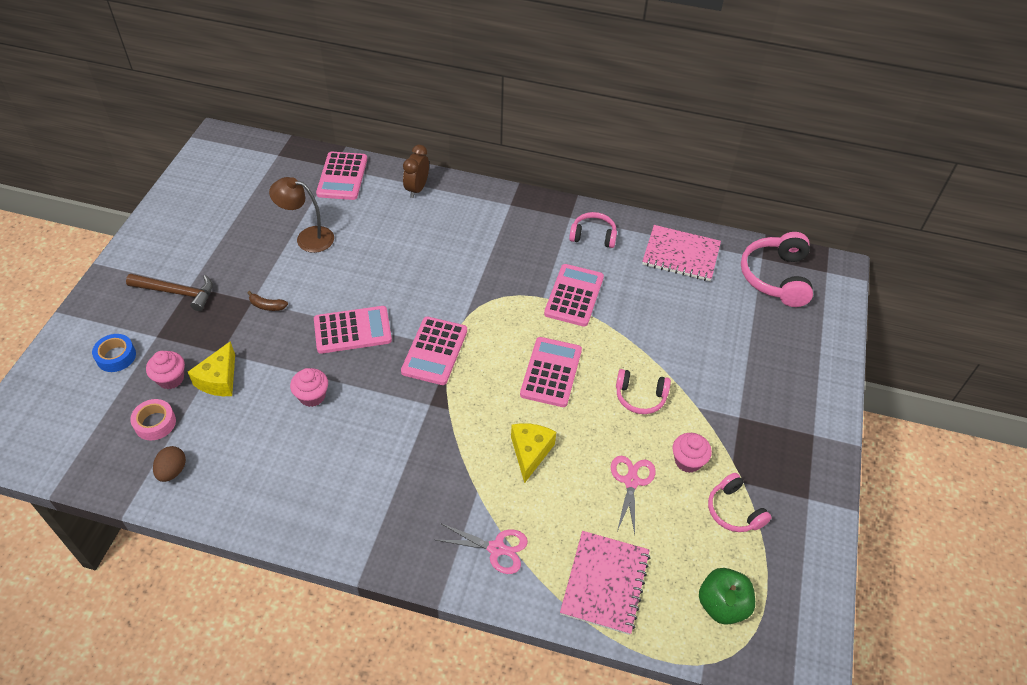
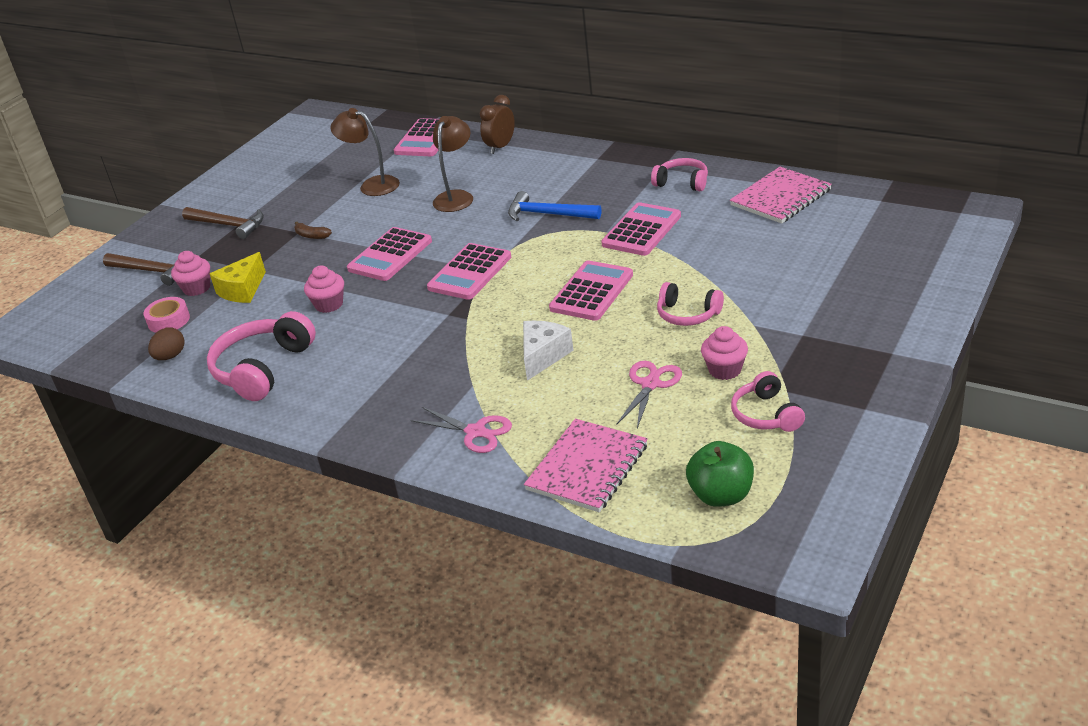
camera: 20 degrees right, 15 degrees down
blue tape [92,334,136,372] -> brown hammer [103,253,175,286]
pink calculator [314,306,392,354] -> pink calculator turned 120 degrees clockwise [347,227,432,281]
yellow cheese [511,423,556,483] -> white cheese [523,321,574,381]
pink notebook [642,225,721,281] -> pink notebook turned 75 degrees counterclockwise [730,167,832,224]
pink headphones [741,232,813,307] -> pink headphones moved to [207,311,316,401]
none -> brown lamp [433,116,473,212]
none -> blue hammer [508,191,601,221]

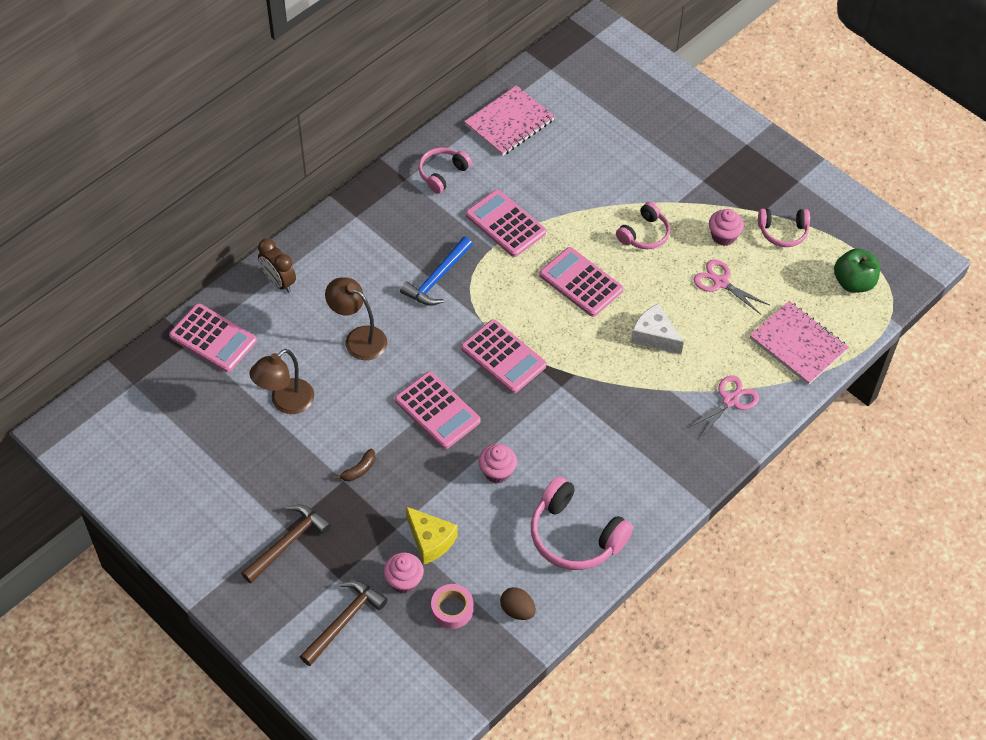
camera: 80 degrees left, 20 degrees up
pink notebook [730,167,832,224] -> pink notebook turned 75 degrees clockwise [464,85,555,156]

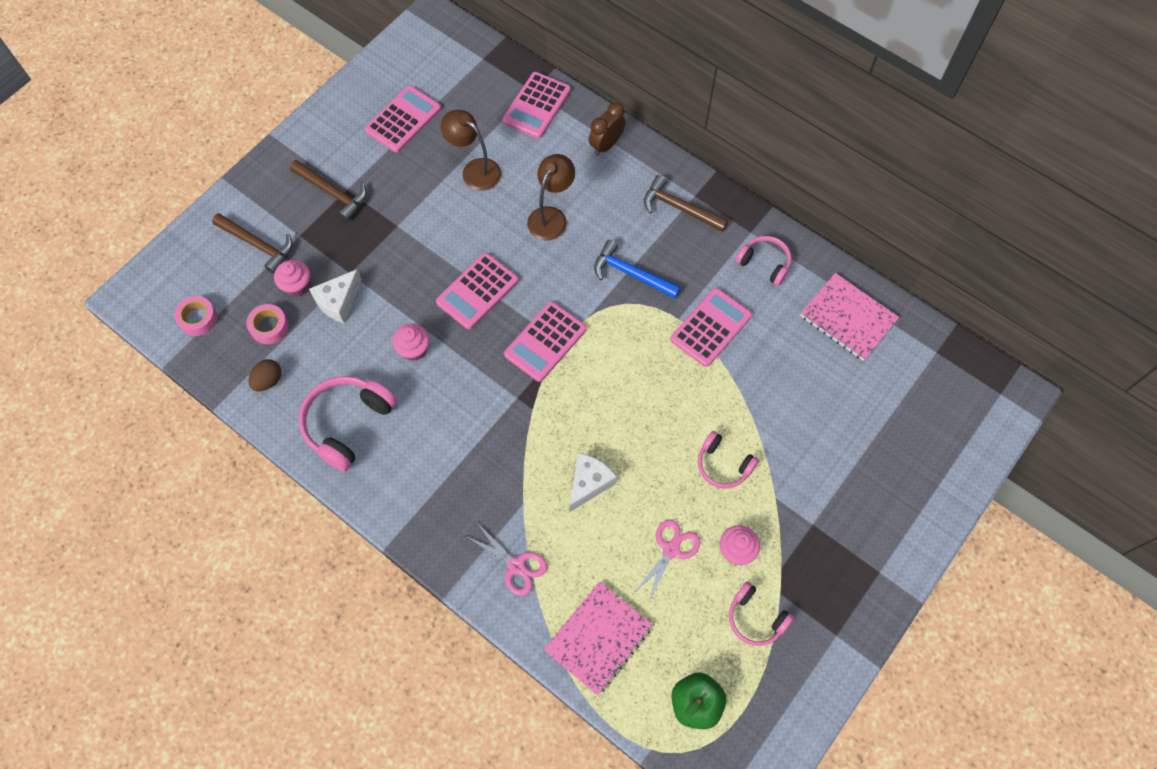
camera: 85 degrees right, 10 degrees up
brown banana [335,449,376,481] -> none
yellow cheese [406,507,458,564] -> white cheese [309,269,362,323]
pink calculator [539,247,623,317] -> pink calculator moved to [365,85,441,153]
pink headphones [758,209,810,247] -> pink headphones turned 45 degrees counterclockwise [729,582,794,646]
none -> pink tape [174,296,217,336]
none -> brown hammer [644,175,728,232]

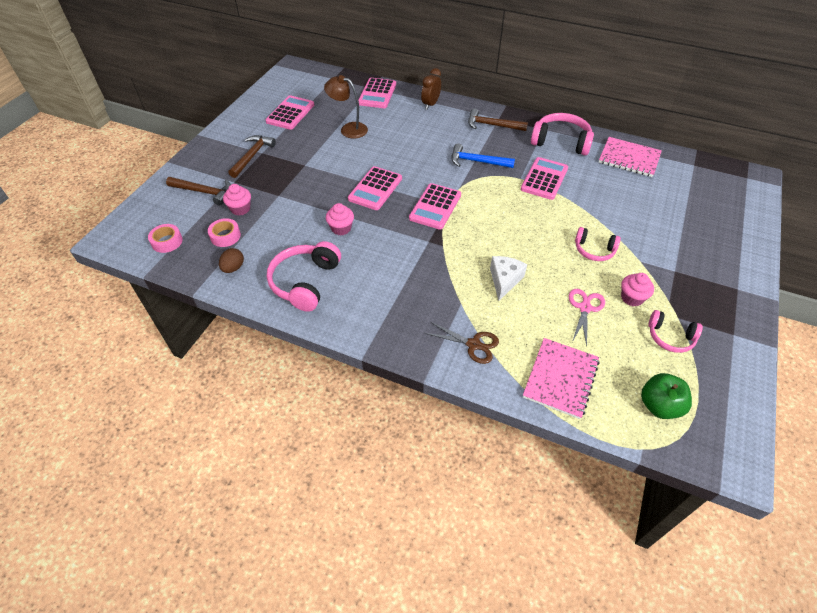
camera: 15 degrees left, 15 degrees down
brown hammer [290,160,367,221] -> brown hammer turned 90 degrees counterclockwise [228,135,276,178]
white cheese [309,269,362,323] -> none
pink scissors [466,523,547,596] -> brown scissors [425,322,499,364]
brown lamp [527,154,575,241] -> none
pink headphones [736,236,792,286] -> pink headphones [531,113,594,155], size x1.65

